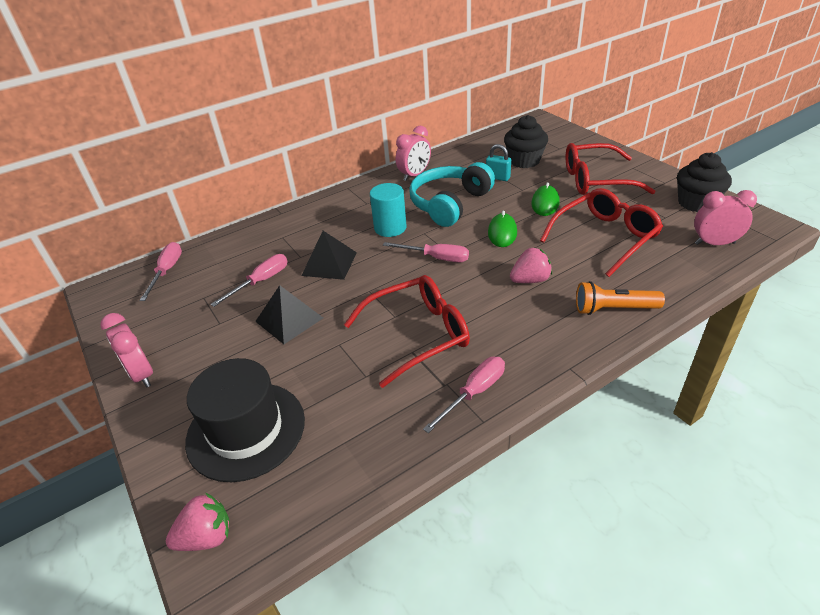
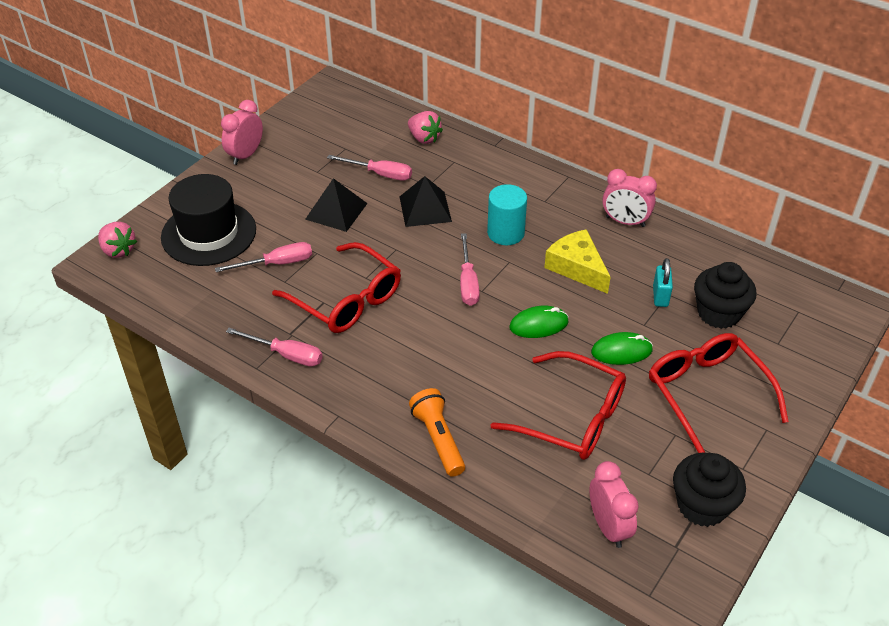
camera: 65 degrees right, 5 degrees up
pink screwdriver [139,242,182,301] -> pink screwdriver moved to [215,242,312,272]
turquoise headphones [409,162,495,227] -> yellow cheese [544,229,611,294]
pink strawberry [510,247,552,283] -> pink strawberry moved to [408,111,443,144]

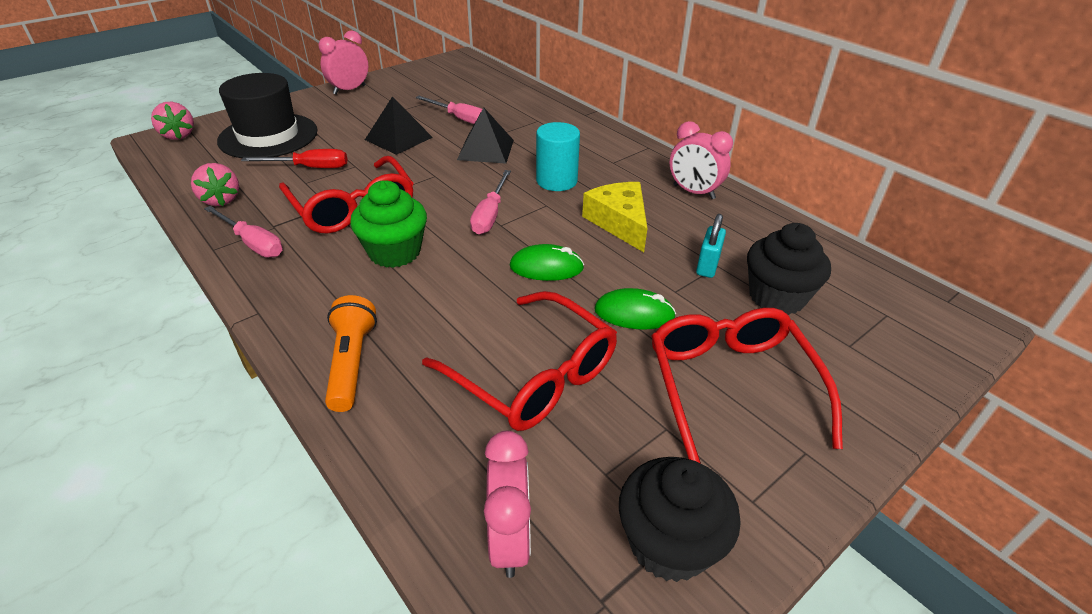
camera: 15 degrees right, 5 degrees down
pink screwdriver [215,242,312,272] -> red screwdriver [241,149,347,168]
pink strawberry [408,111,443,144] -> pink strawberry moved to [191,163,239,206]
none -> green cupcake [350,180,427,268]

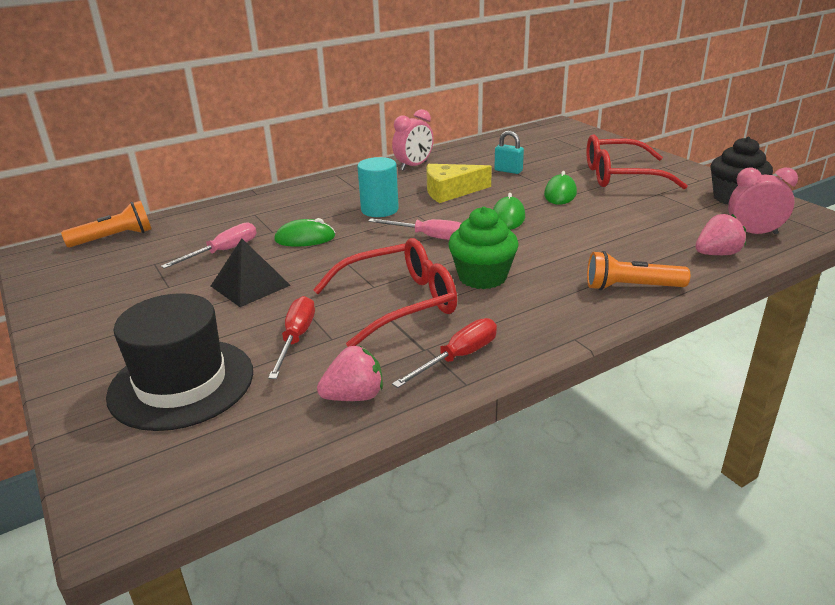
camera: 80 degrees left, 10 degrees down
pink strawberry [151,102,194,140] -> pink strawberry moved to [695,214,746,255]
pink screwdriver [204,206,283,257] -> red screwdriver [392,318,497,388]
pink clock [318,30,368,94] -> none
red glasses [422,291,617,431] -> none
black pyramid [457,107,514,164] -> green mouse [274,218,335,247]
black cupcake [747,223,831,315] -> none
none -> orange flashlight [61,201,151,247]

